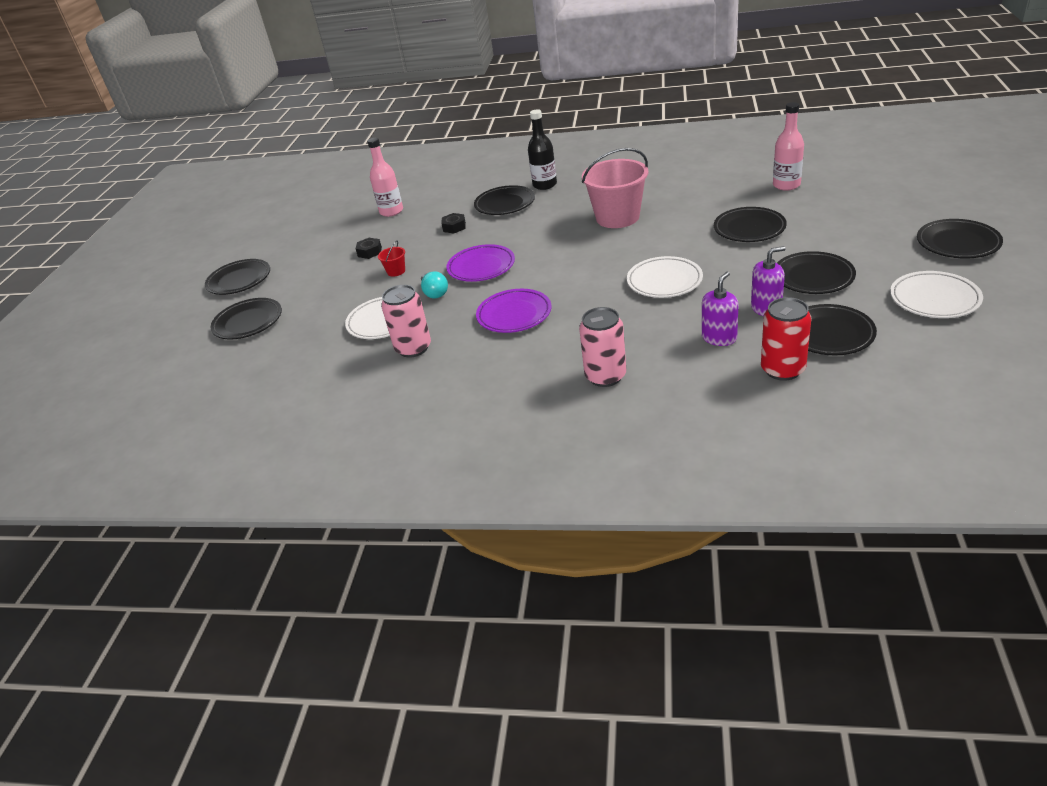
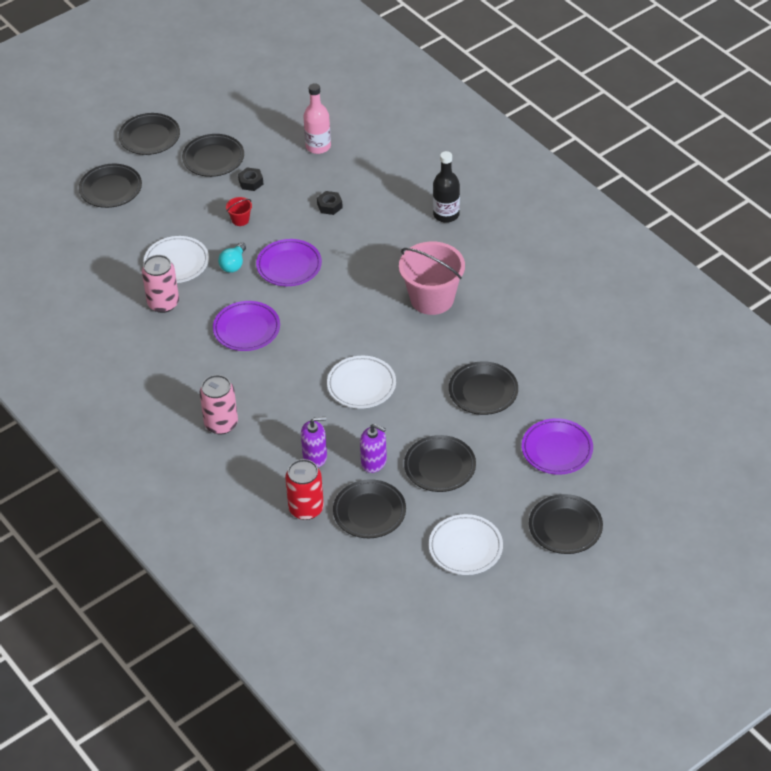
camera: 40 degrees right, 10 degrees up
black plate [474,185,535,215] -> black plate moved to [182,134,244,177]
pink bottle [773,102,804,191] -> none
none -> purple plate [522,418,593,475]

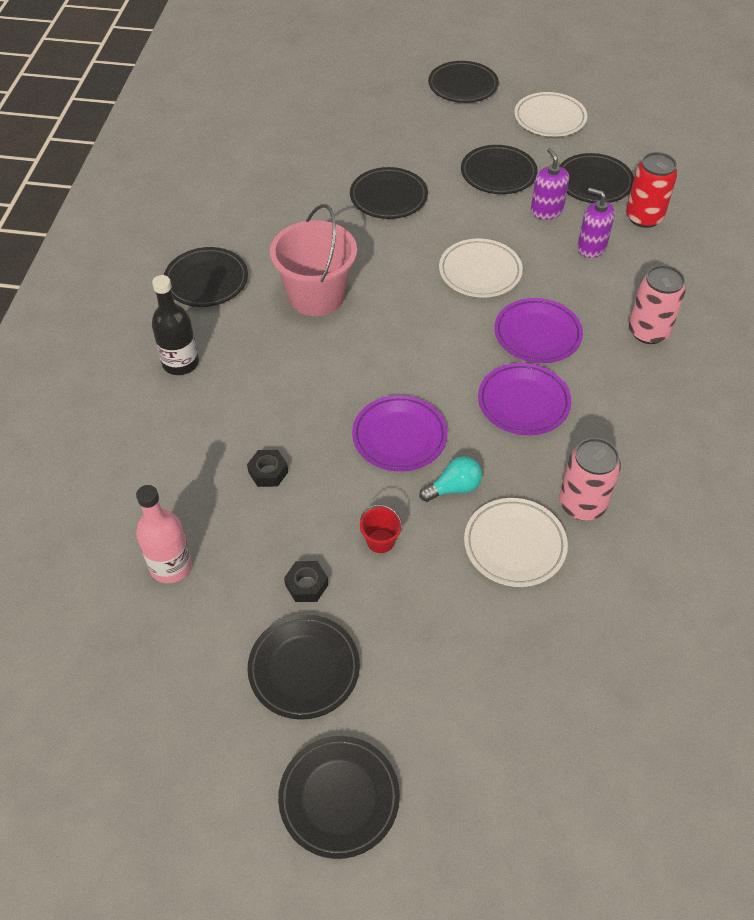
camera: 135 degrees left, 5 degrees up
black plate [79,164,142,208] -> black plate moved to [164,247,248,307]
purple plate [522,418,593,475] -> purple plate moved to [494,298,583,363]

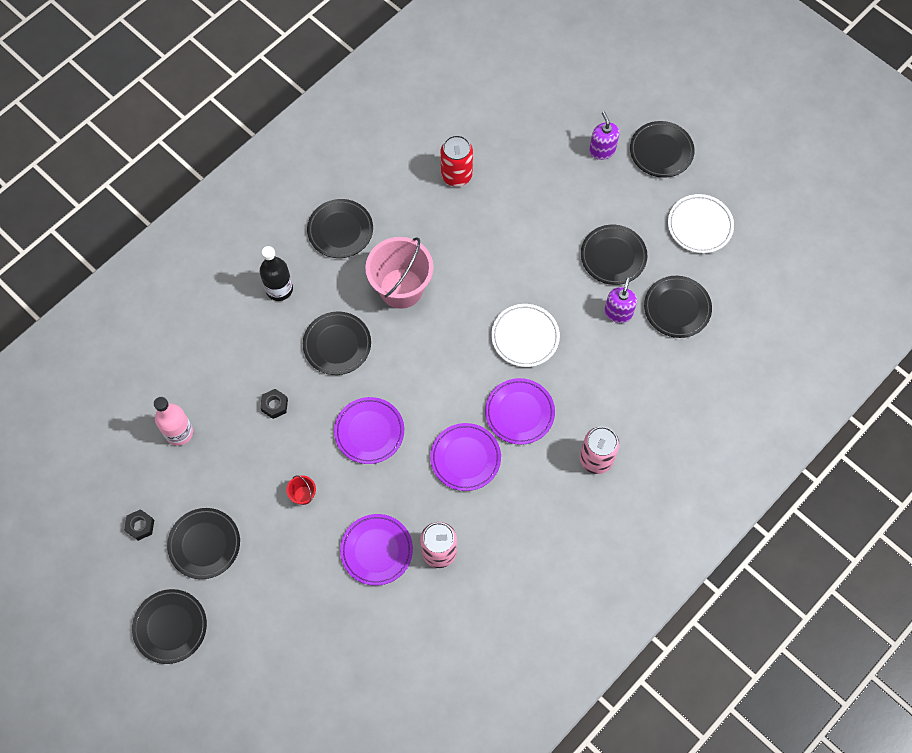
camera: 35 degrees right, 15 degrees up
black nut [284,561,328,602] -> black nut moved to [124,509,154,541]
black plate [350,167,428,219] -> black plate moved to [303,311,371,375]
turquoise light bulb [419,456,482,502] -> none
white plate [464,498,568,587] -> purple plate [340,514,413,586]
purple soap dispenser [577,188,615,258] -> purple soap dispenser moved to [589,112,620,160]
red can [626,152,678,228] -> red can moved to [441,135,473,187]

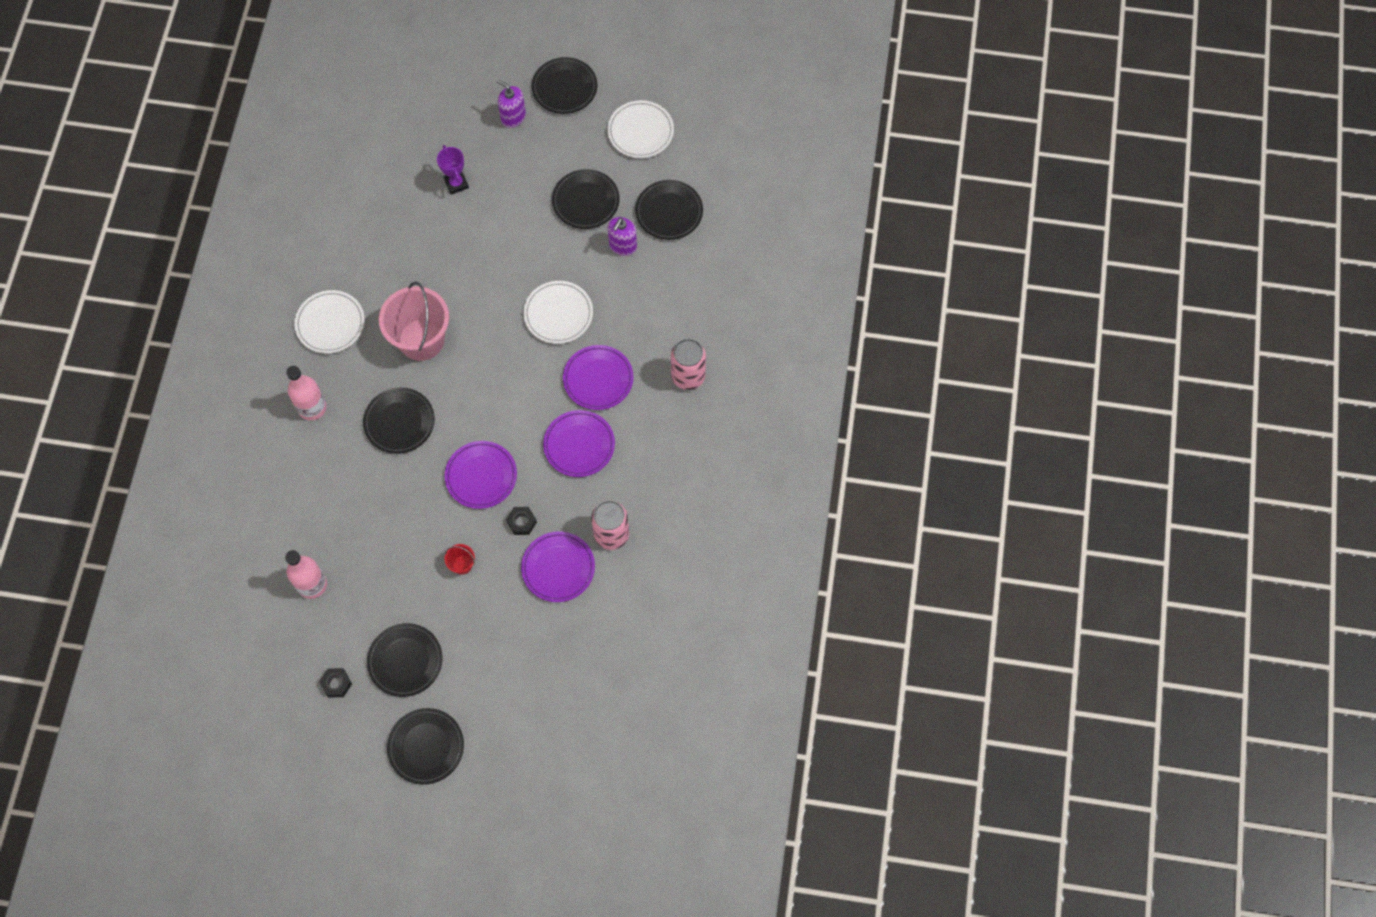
camera: 35 degrees left, 0 degrees up
black bottle [260,246,293,301] -> pink bottle [286,366,327,420]
black nut [260,389,288,419] -> black nut moved to [506,507,537,535]
black plate [307,199,373,258] -> white plate [294,290,365,354]
red can [441,135,473,187] -> none
purple soap dispenser [604,278,637,323] -> purple soap dispenser turned 135 degrees counterclockwise [608,217,637,256]
none -> purple trophy [437,145,469,195]

